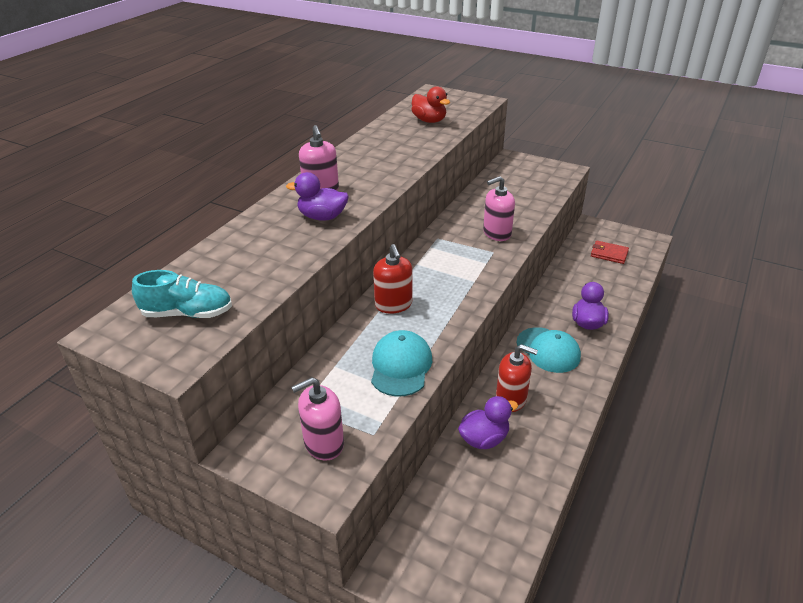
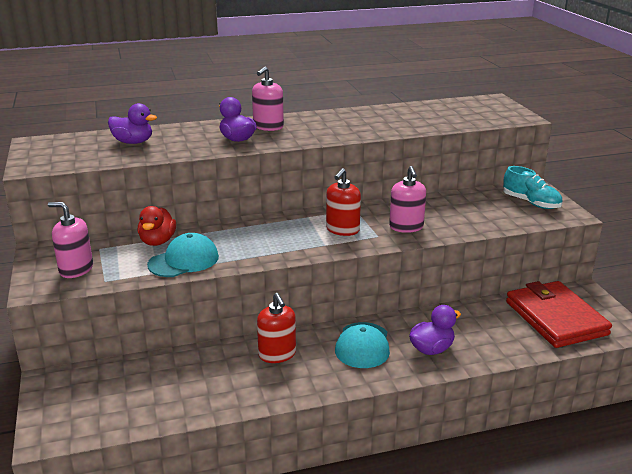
camera: 45 degrees right, 10 degrees down
turquoise shoe [132,270,232,318] -> turquoise shoe moved to [503,166,563,209]
red soap dispenser [373,244,412,314] -> red soap dispenser moved to [326,168,361,236]
red duck [411,86,450,123] -> red duck moved to [138,206,176,246]
purple duck [458,396,518,449] -> purple duck moved to [108,103,157,144]
pink soap dispenser [483,176,515,241] -> pink soap dispenser turned 120 degrees counterclockwise [389,166,426,233]
red wallet [591,241,629,264] -> red wallet [506,281,612,348], size x2.13

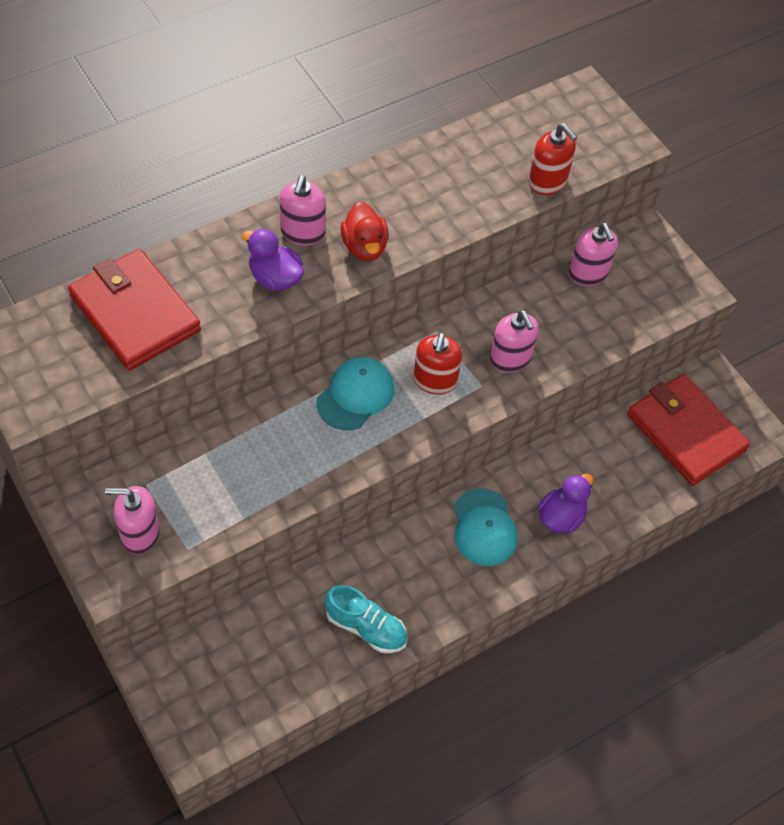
camera: 20 degrees left, 30 degrees up
purple duck [108,103,157,144] -> red wallet [68,249,201,370]
red duck [138,206,176,246] -> red duck moved to [341,202,389,261]
turquoise cap [147,233,219,277] -> turquoise cap moved to [316,357,394,430]
red soap dispenser [257,293,296,363] -> red soap dispenser moved to [528,123,577,195]
turquoise shoe [503,166,563,209] -> turquoise shoe moved to [325,585,407,653]
none -> pink soap dispenser [569,223,618,286]

